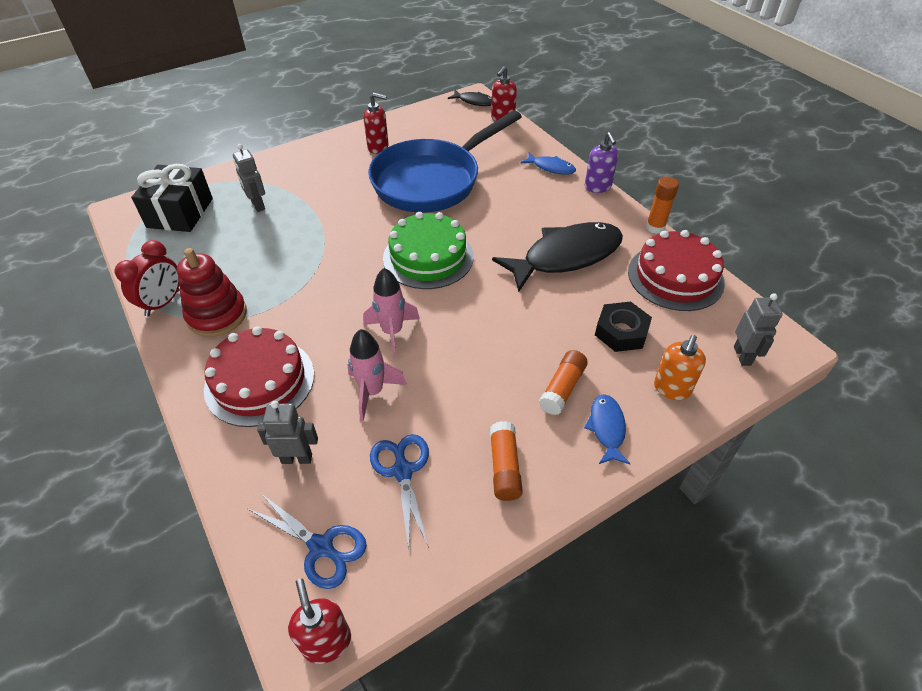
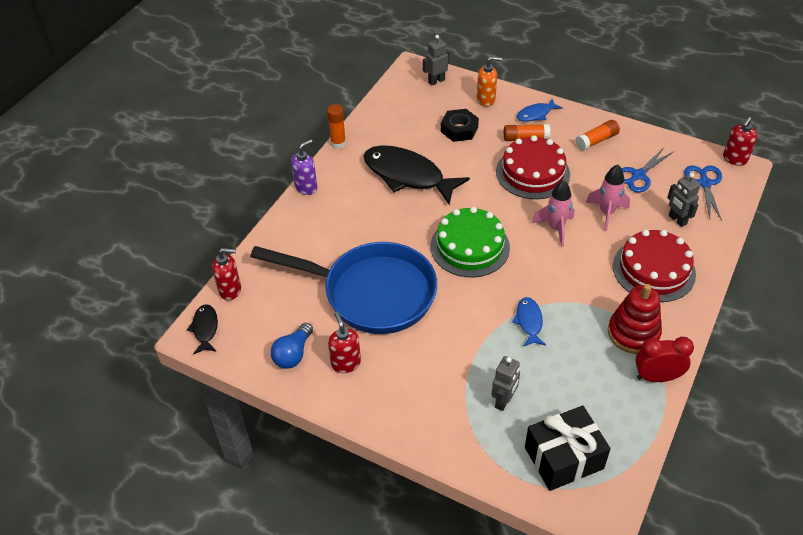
camera: 120 degrees left, 0 degrees up
blue fish [521,152,576,175] -> blue fish moved to [512,297,546,347]
red cake [628,230,725,311] -> red cake moved to [496,135,570,199]
none -> blue light bulb [270,323,313,369]

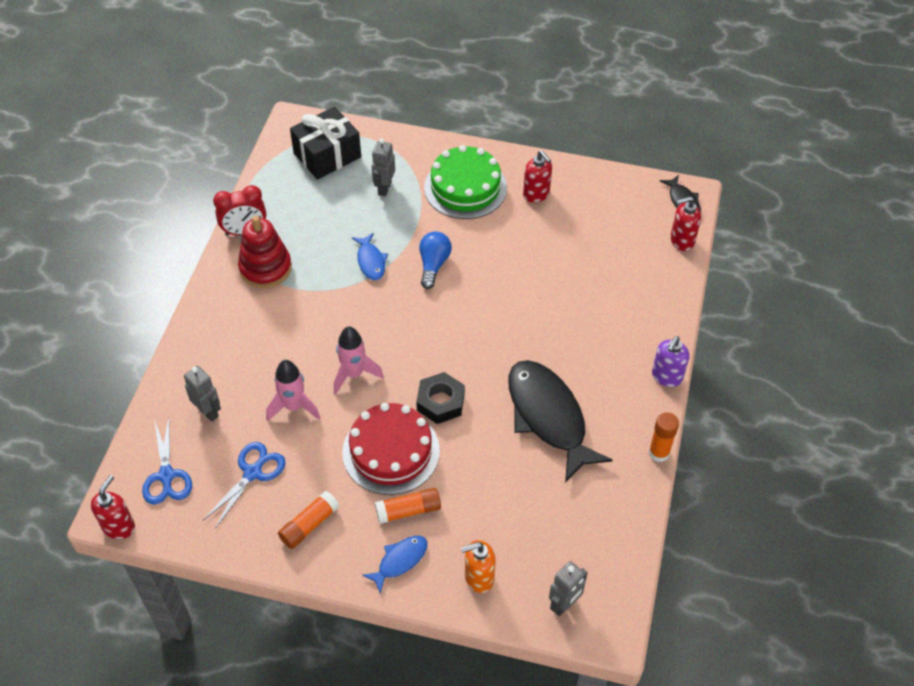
camera: 165 degrees right, 5 degrees up
blue pan [250,242,437,334] -> none
blue light bulb [270,323,313,369] -> blue light bulb moved to [419,231,452,289]
black fish [363,145,470,205] -> black fish turned 135 degrees counterclockwise [508,360,613,483]
green cake [431,207,510,277] -> green cake moved to [424,145,507,219]
black nut [441,109,479,142] -> black nut moved to [416,372,465,424]
red cake [613,230,696,302] -> none

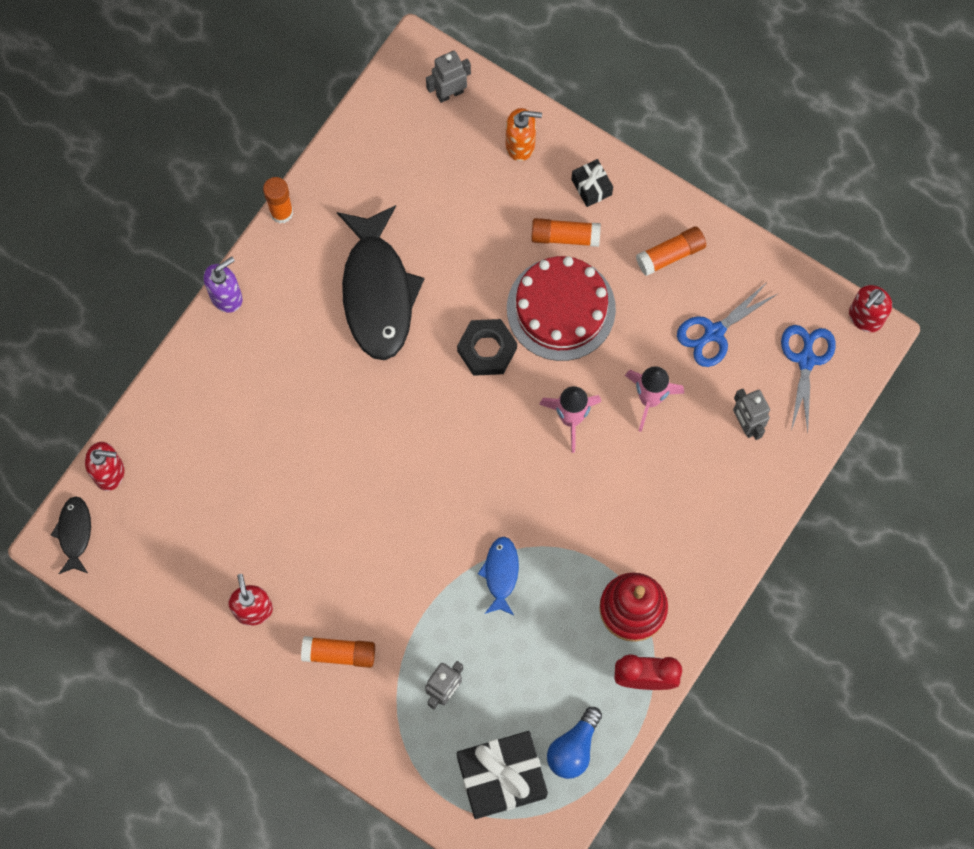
camera: 160 degrees left, 20 degrees up
blue fish [362,536,427,593] -> black gift [571,159,613,207]
blue light bulb [419,231,452,289] -> blue light bulb moved to [547,707,602,779]
green cake [424,145,507,219] -> orange glue stick [301,636,375,668]

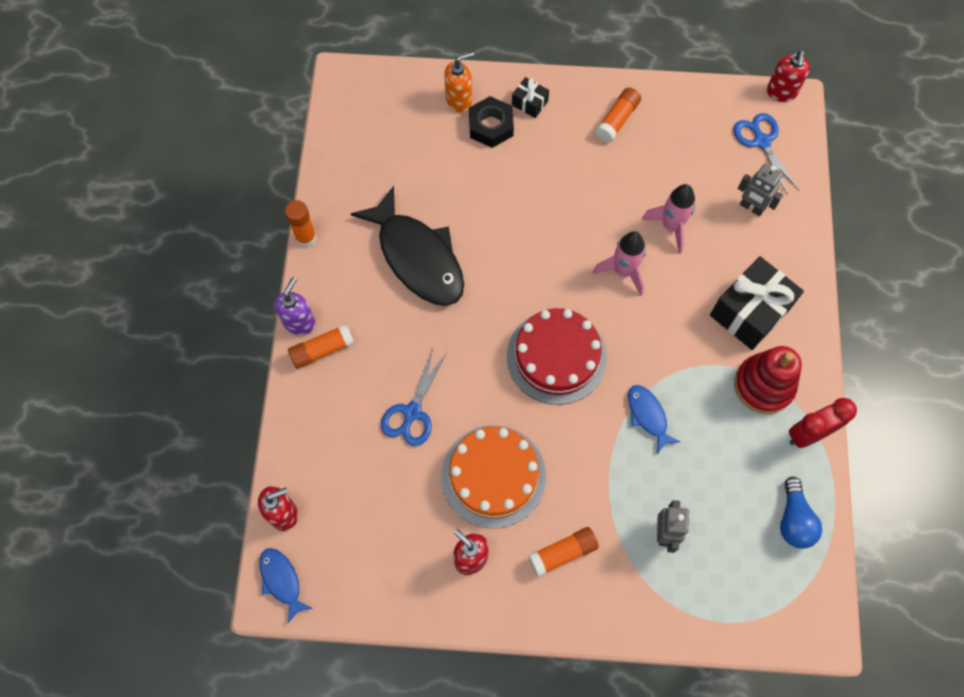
camera: 30 degrees left, 5 degrees down
black fish [51,496,91,574] -> blue fish [259,548,313,623]
grey robot [426,51,471,103] -> none
black nut [457,319,517,376] -> black nut moved to [469,96,514,148]
black gift [457,731,548,819] -> black gift moved to [710,256,804,350]
red cake [507,256,616,361] -> red cake moved to [507,308,607,405]
orange glue stick [531,218,601,247] -> orange glue stick moved to [288,324,355,369]
blue scissors [677,282,777,367] -> blue scissors moved to [381,348,447,446]
none -> orange cake [442,425,546,528]

